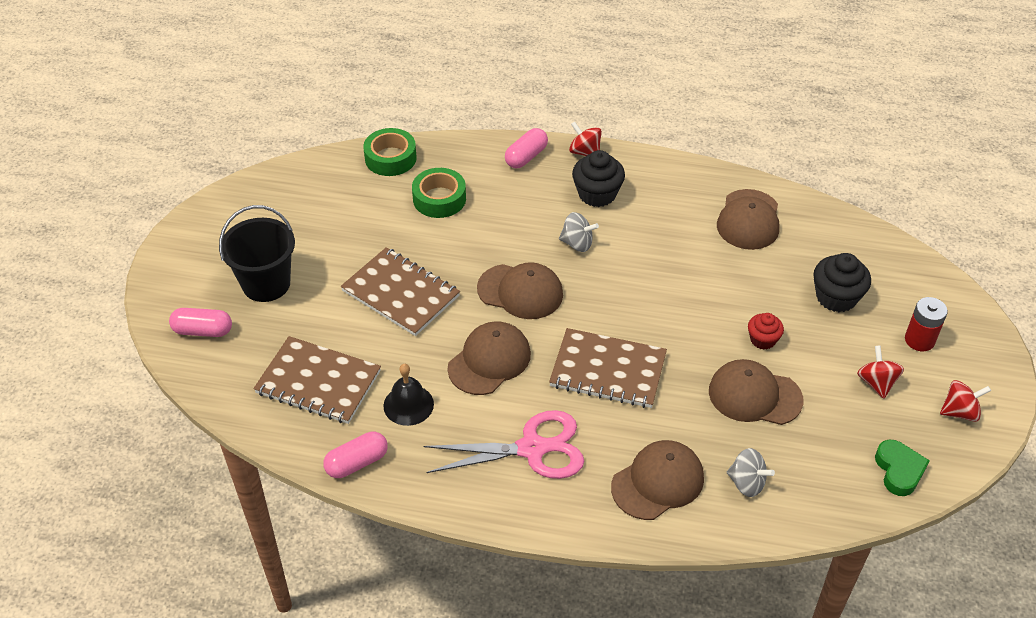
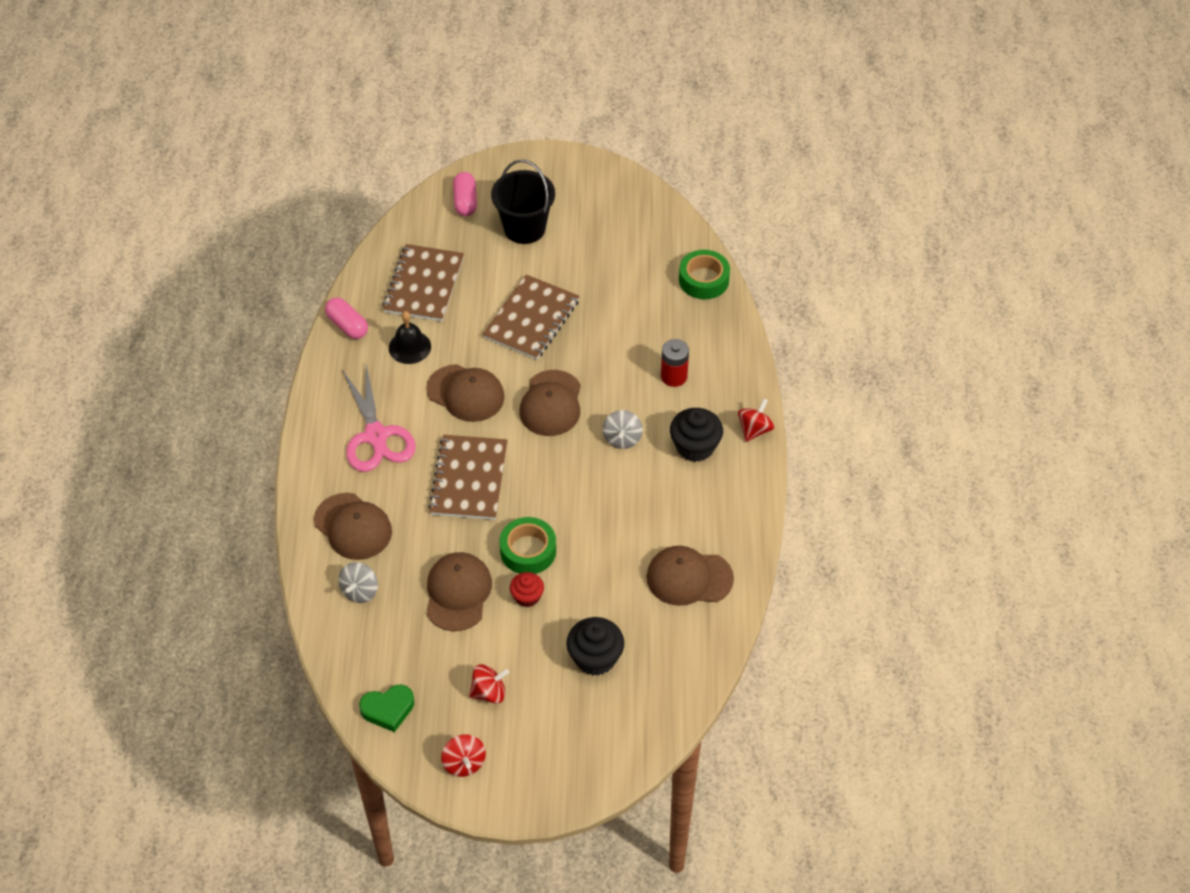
camera: 80 degrees right, 5 degrees up
green tape [412,168,466,218] -> green tape moved to [500,517,556,574]
pink capsule [505,128,548,168] -> none
red battery [905,297,948,351] -> red battery moved to [661,339,689,387]

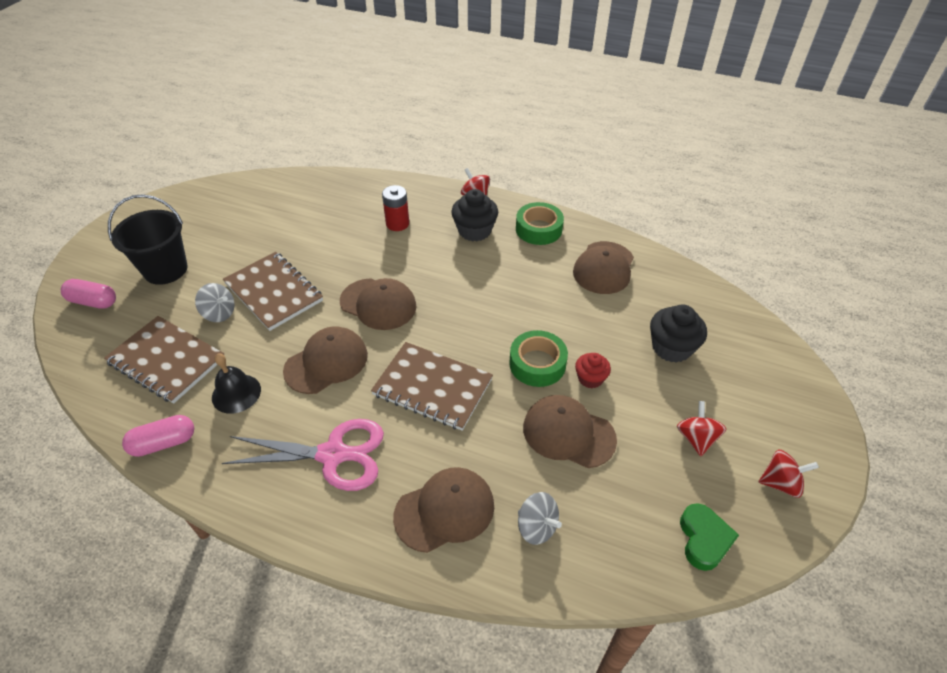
camera: 70 degrees left, 5 degrees down
grey spinning top [603,410,643,449] -> grey spinning top moved to [195,283,234,322]
green tape [679,250,730,299] -> green tape moved to [516,202,564,245]

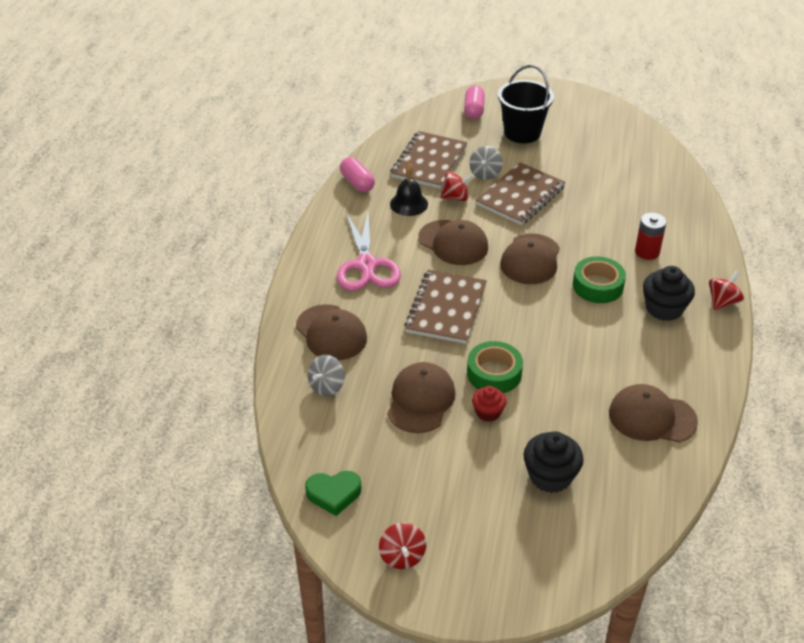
camera: 80 degrees right, 5 degrees down
green tape [516,202,564,245] -> green tape moved to [573,256,626,303]
red spinning top [677,401,726,456] -> red spinning top moved to [440,172,474,201]

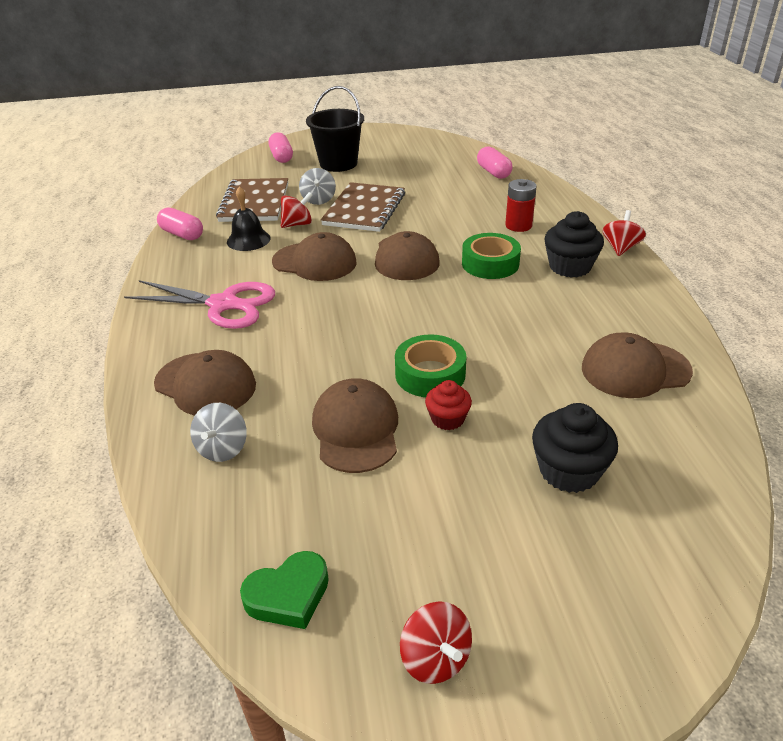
camera: 20 degrees left, 5 degrees down
pink scissors [337,212,401,291] -> pink scissors turned 45 degrees counterclockwise [124,280,275,329]
brown notebook [404,270,487,344] -> none
none -> pink capsule [477,146,513,179]

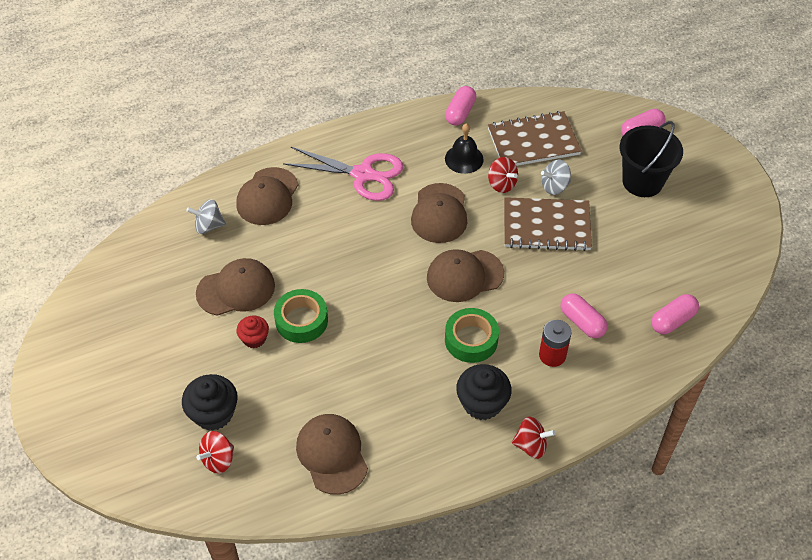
camera: 75 degrees right, 15 degrees up
pink scissors [124,280,275,329] -> pink scissors turned 75 degrees counterclockwise [283,147,404,201]
green heart [240,551,329,629] -> none
red spinning top [400,601,472,684] -> red spinning top moved to [196,431,234,473]
none -> pink capsule [561,293,608,338]

